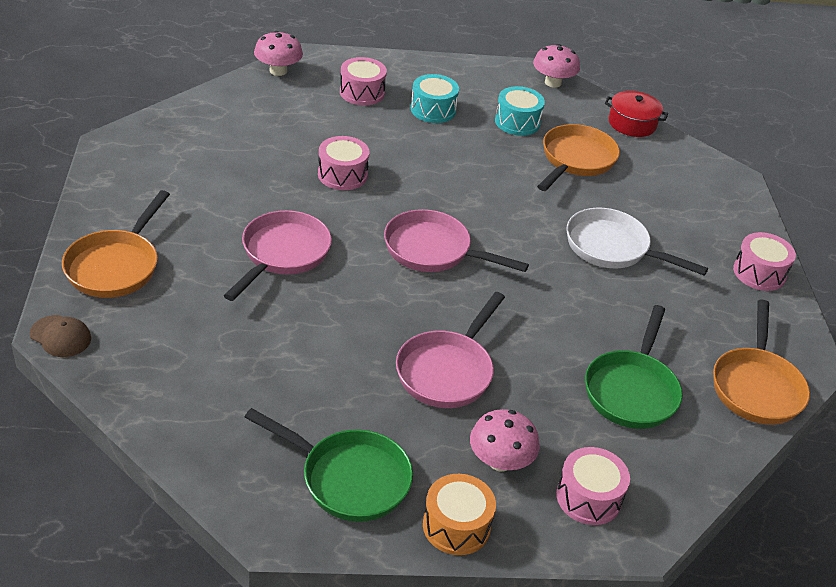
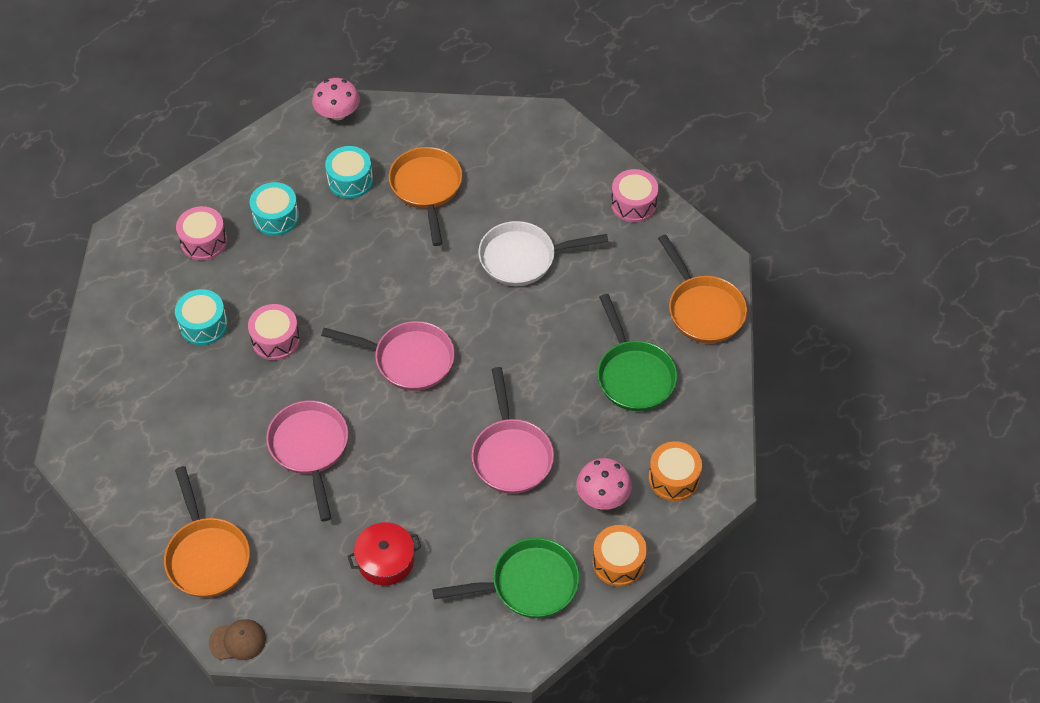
camera: 35 degrees left, 15 degrees up
pink mushroom [254,31,303,76] -> none
pink pan [384,209,529,272] -> pink pan turned 150 degrees counterclockwise [321,321,455,391]
pink drum [556,447,630,525] -> orange drum [648,441,702,501]
red pot [605,91,668,137] -> red pot moved to [348,522,421,586]
none -> turquoise drum [175,289,228,345]

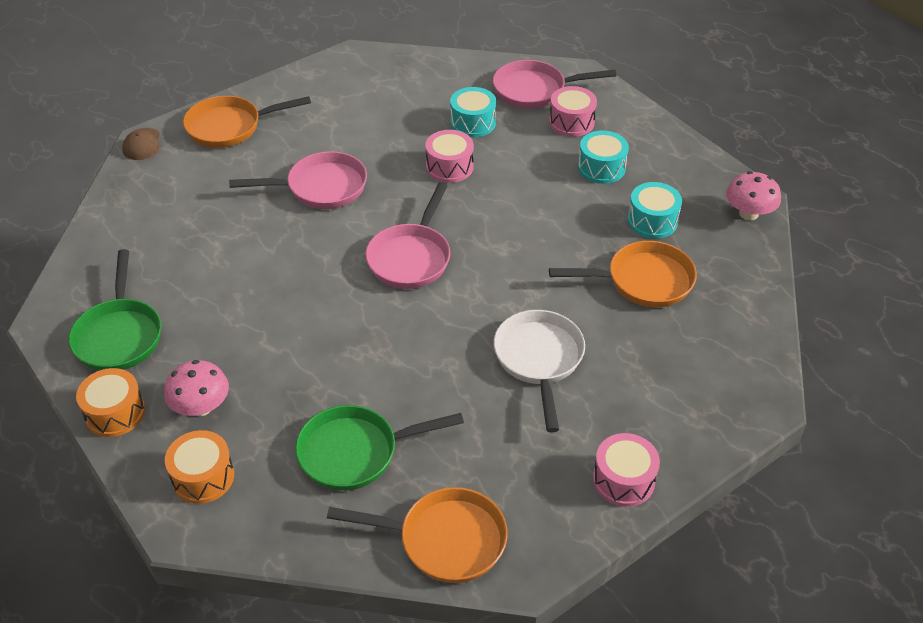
camera: 95 degrees right, 10 degrees down
red pot [348,522,421,586] -> none
pink pan [472,367,554,494] -> pink pan moved to [493,60,616,109]
orange pan [658,234,747,343] -> orange pan turned 150 degrees counterclockwise [327,487,508,583]

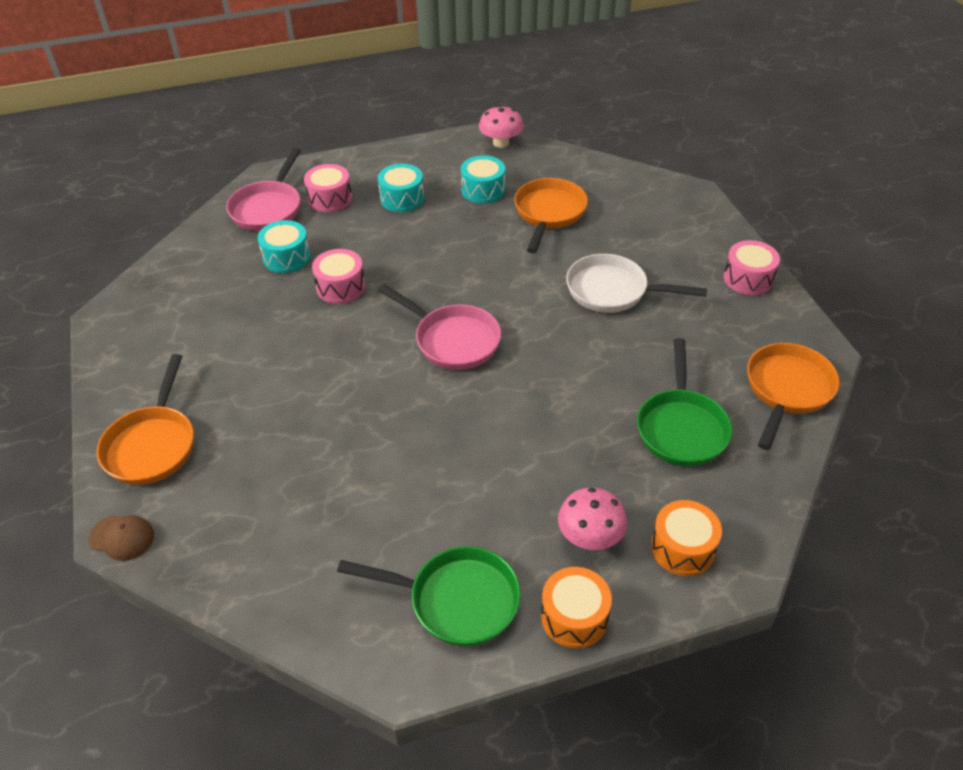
camera: 70 degrees left, 0 degrees up
pink pan [229,151,367,209] -> none

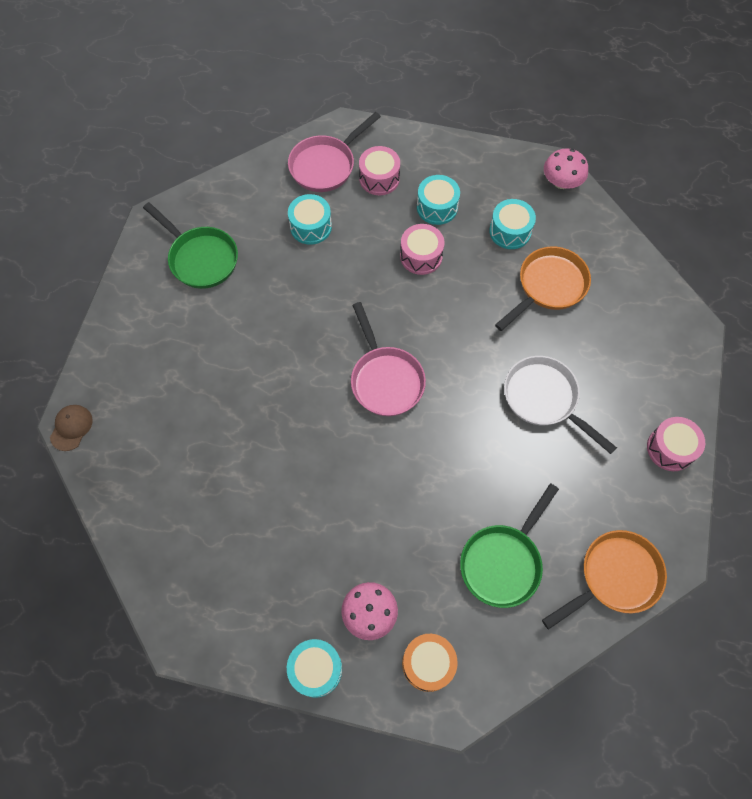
camera: 30 degrees right, 20 degrees up
brown cap [88,515,154,561] -> brown cap turned 120 degrees counterclockwise [50,405,93,451]
orange pan [97,354,194,485] -> none
pink drum [312,249,365,304] -> pink drum moved to [400,224,445,275]
green pan [337,546,521,646] -> green pan moved to [143,202,238,289]
orange drum [541,567,612,649] -> turquoise drum [287,639,342,698]

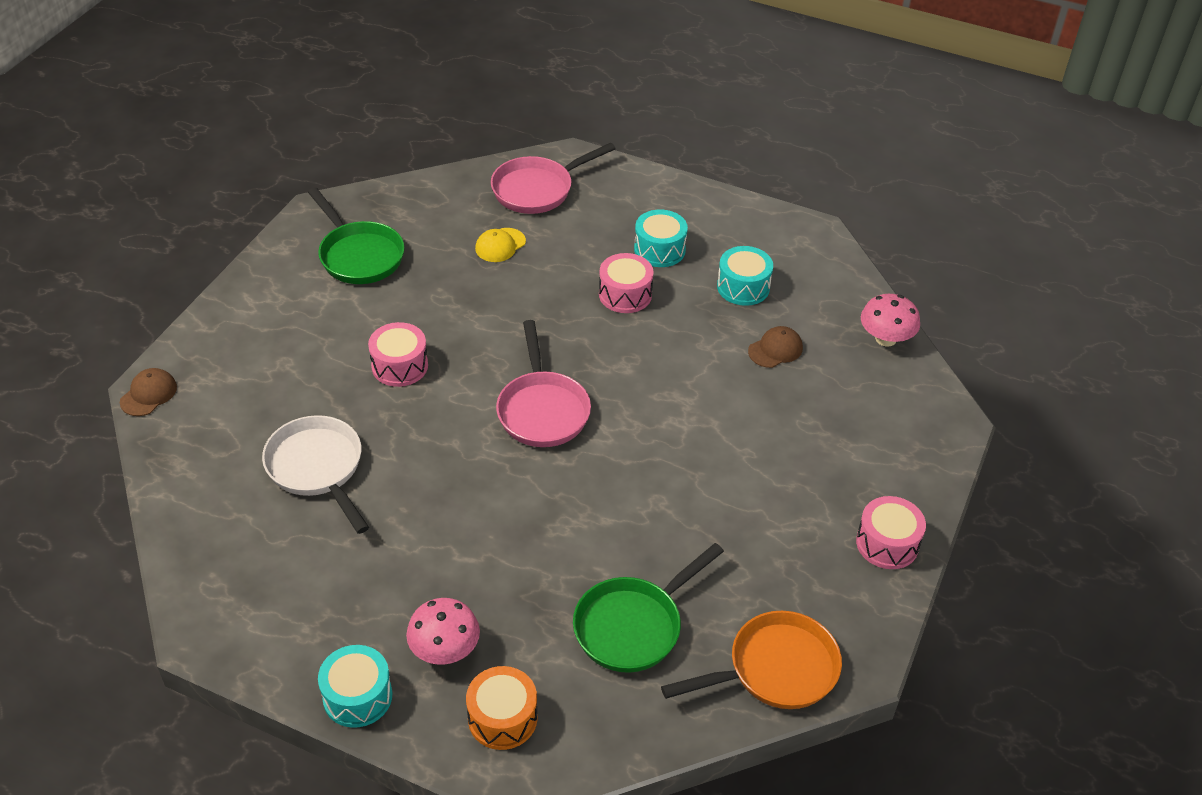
camera: 10 degrees right, 20 degrees down
turquoise drum [288,194,332,245] -> yellow cap [475,228,526,262]
pink drum [359,146,400,195] -> pink drum moved to [368,322,428,387]
orange pan [495,247,591,331] -> brown cap [748,326,803,368]
white pan [504,356,617,454] -> white pan moved to [262,415,369,534]
pink mushroom [544,148,588,189] -> pink mushroom moved to [861,294,920,347]

